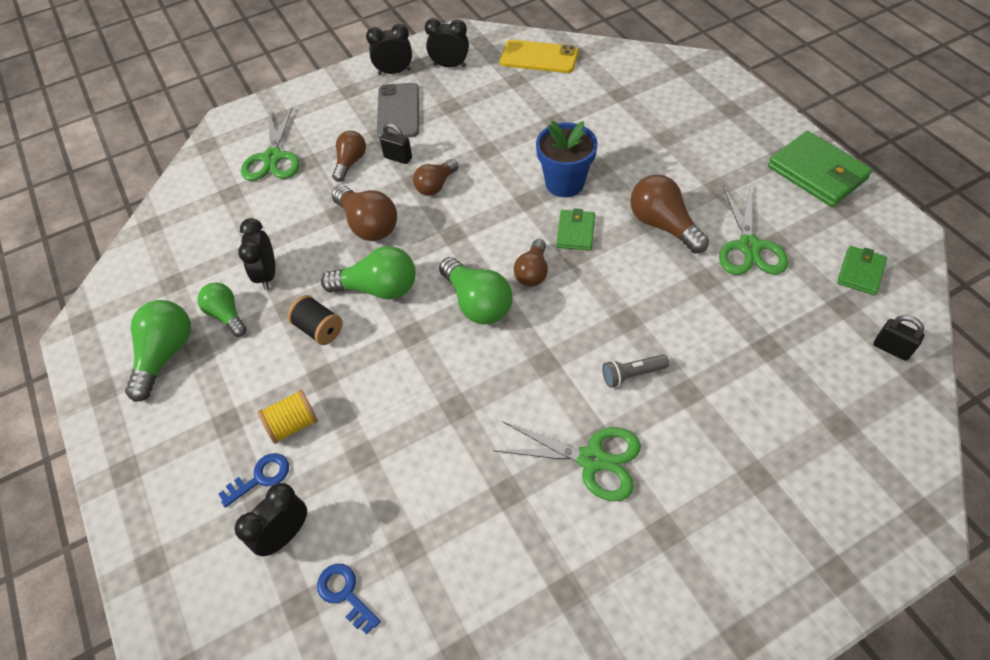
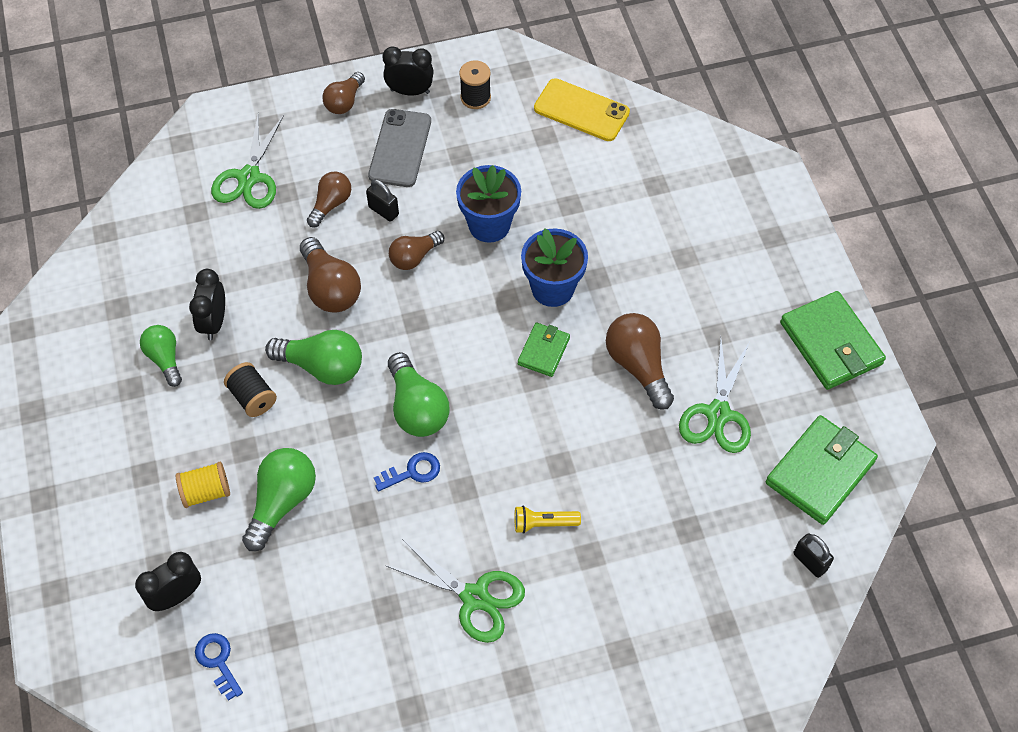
camera: 10 degrees right, 5 degrees up
green light bulb [125,300,191,402] -> green light bulb moved to [242,448,316,551]
blue key [219,453,289,508] -> blue key moved to [374,452,440,491]
black clock [425,18,469,67] -> black spool [459,60,491,109]
brown light bulb [514,239,548,287] -> brown light bulb moved to [322,72,365,114]
grey flashlight [602,354,669,388] -> yellow flashlight [515,506,581,534]
green wallet [837,246,887,295] -> green wallet [766,415,878,525], size x1.80
none -> blue flower pot [456,165,521,243]

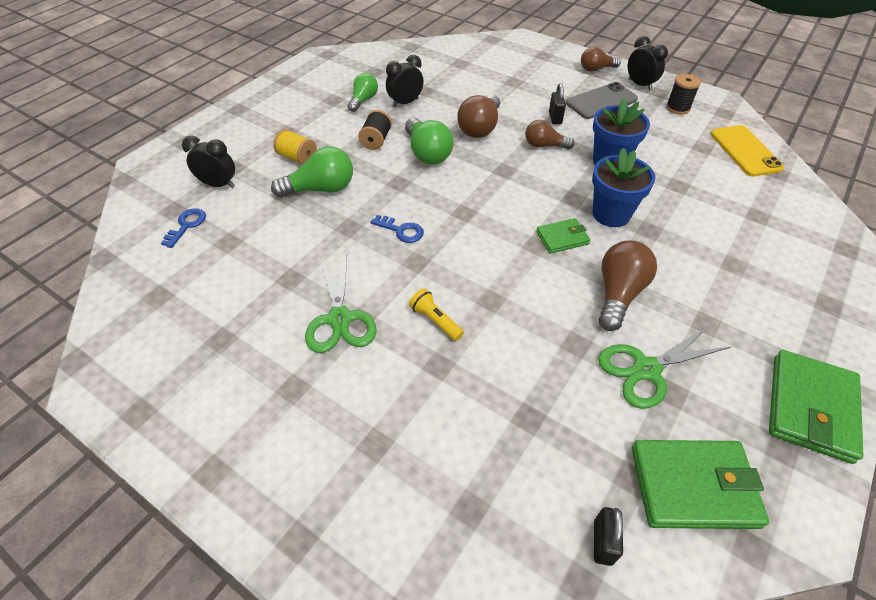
camera: 50 degrees right, 10 degrees down
green scissors [211,112,284,209] -> none
brown light bulb [307,172,351,228] -> none
green light bulb [388,352,450,437] -> none

